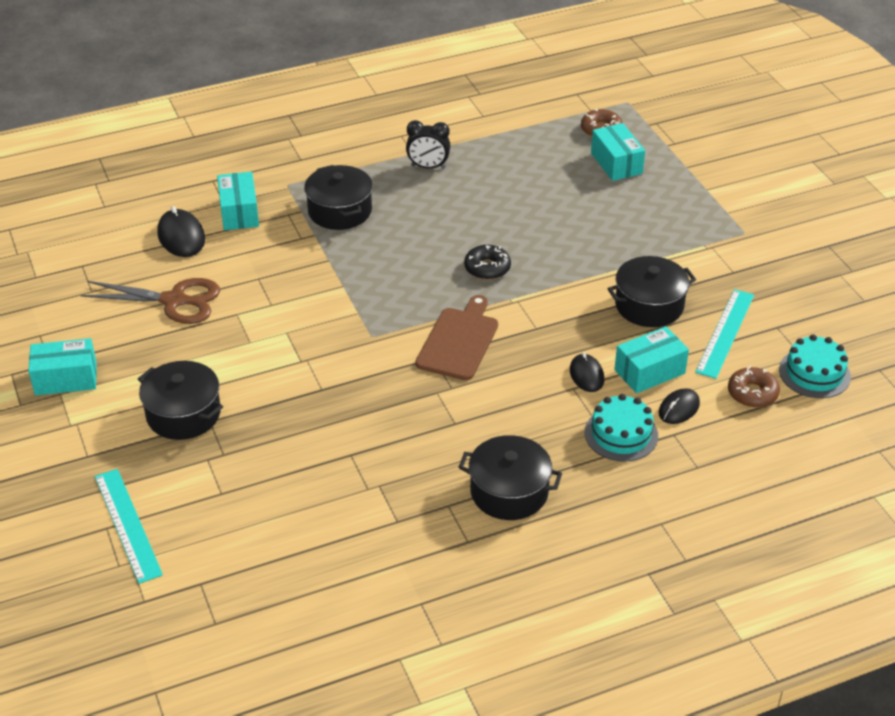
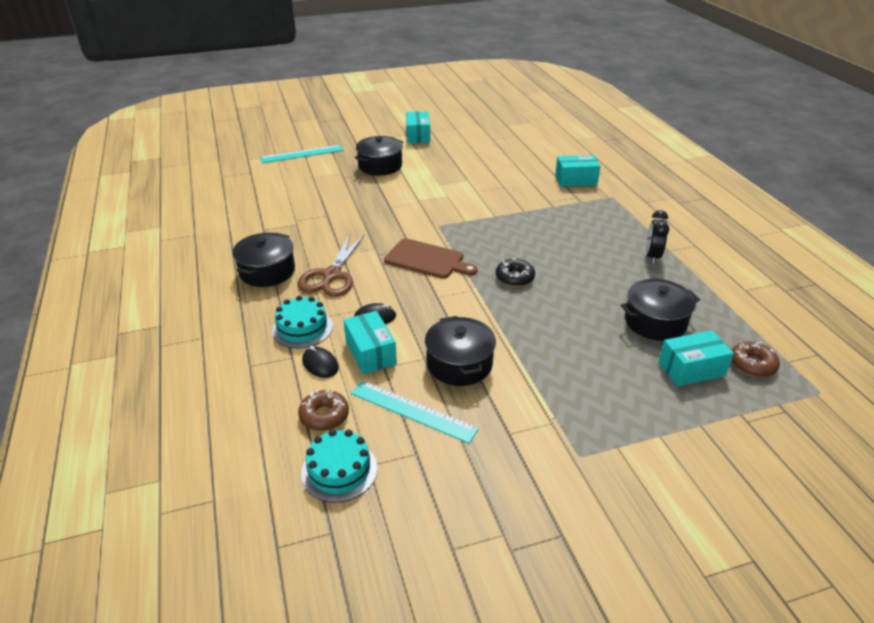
camera: 95 degrees right, 5 degrees down
brown scissors [81,278,220,324] -> brown scissors moved to [298,234,365,297]
black mouse [157,206,205,257] -> none
black pot [304,165,373,230] -> black pot moved to [621,279,700,341]

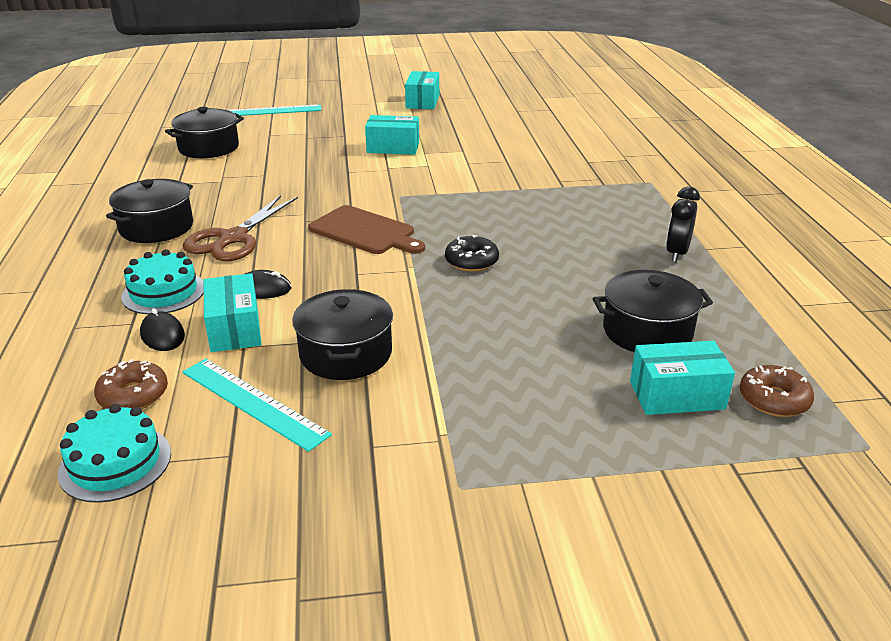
camera: 10 degrees right, 5 degrees down
black pot [355,136,403,175] -> black pot moved to [165,107,244,158]
turquoise box [555,155,601,187] -> turquoise box moved to [365,115,419,155]

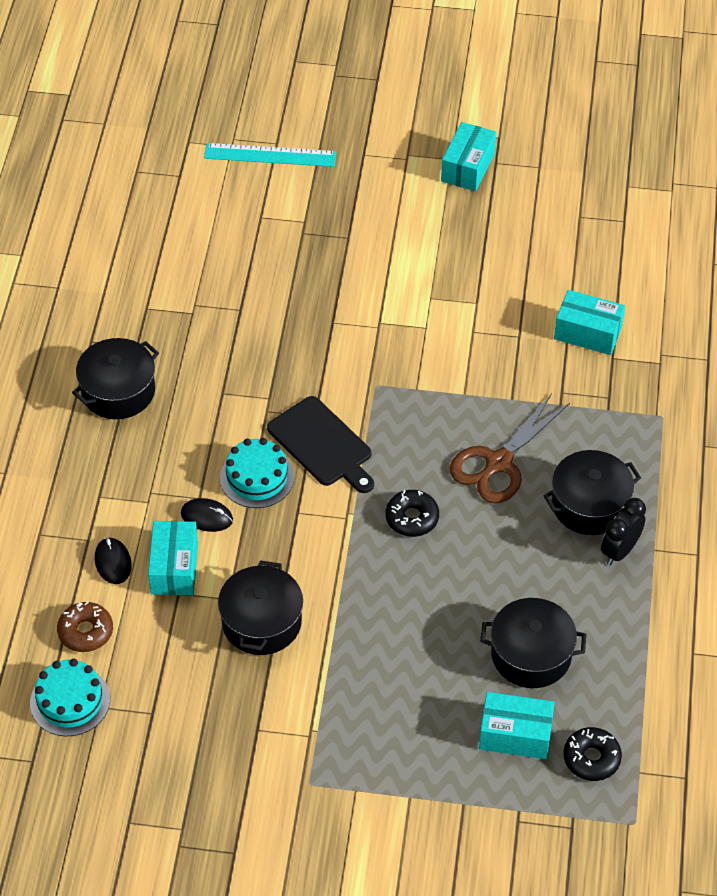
camera: 15 degrees right, 20 degrees up
turquoise cake [121,249,204,314] -> turquoise cake moved to [220,438,294,508]
black pot [165,107,244,158] -> black pot moved to [544,450,641,535]
turquoise ruler [182,359,332,452] -> none
brown scissors [183,195,298,261] -> brown scissors moved to [449,393,570,503]
brown cutting board [308,205,425,254] -> black cutting board [267,396,374,493]
turquoise box [365,115,419,155] -> turquoise box moved to [554,290,625,355]
brown donut [740,365,814,417] -> black donut [563,727,622,781]

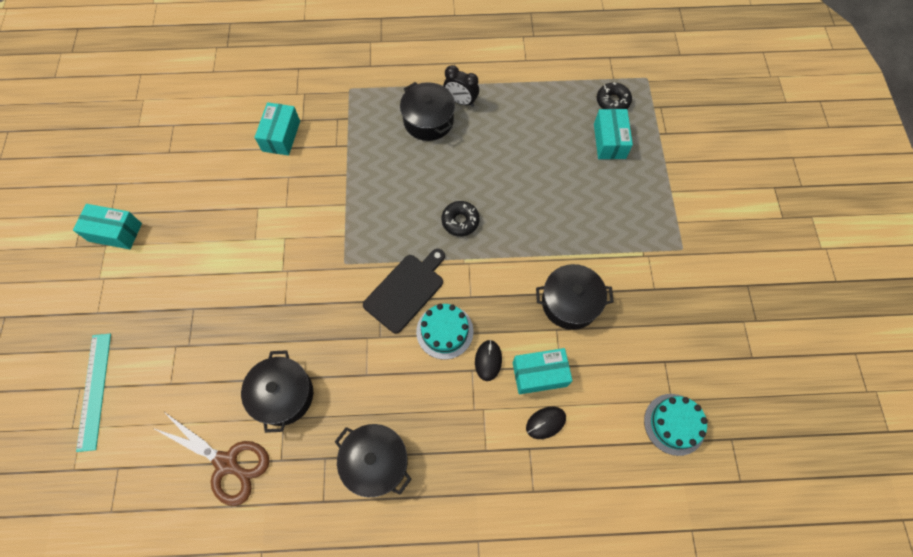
camera: 100 degrees left, 15 degrees up
brown donut [57,601,113,652] -> none
brown scissors [449,393,570,503] -> brown scissors moved to [153,411,270,506]
black pot [480,598,587,688] -> black pot moved to [241,350,313,433]

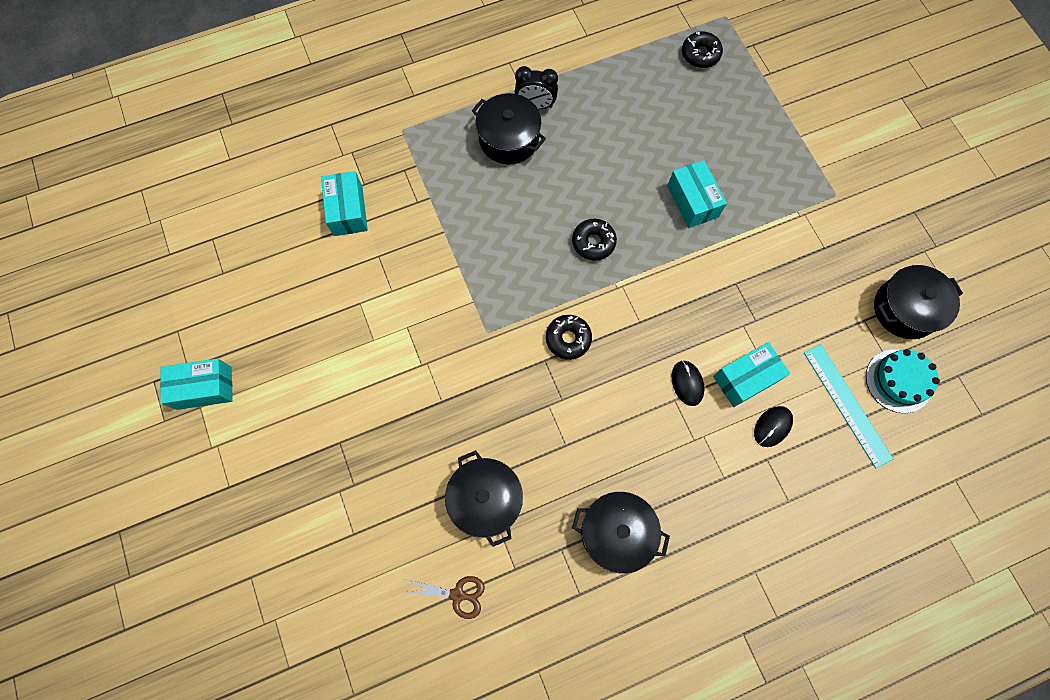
camera: 20 degrees left, 5 degrees up
turquoise ruler [76,334,111,452] -> turquoise ruler moved to [804,344,893,468]
brown scissors [153,411,270,506] -> brown scissors [404,576,485,619], size x0.56
black cutting board [363,249,445,334] -> black donut [546,315,592,360]
turquoise cake [416,304,473,360] -> none
black pot [536,264,614,330] -> black pot moved to [874,265,963,339]
turquoise box [594,109,633,159] -> turquoise box moved to [667,160,727,228]

